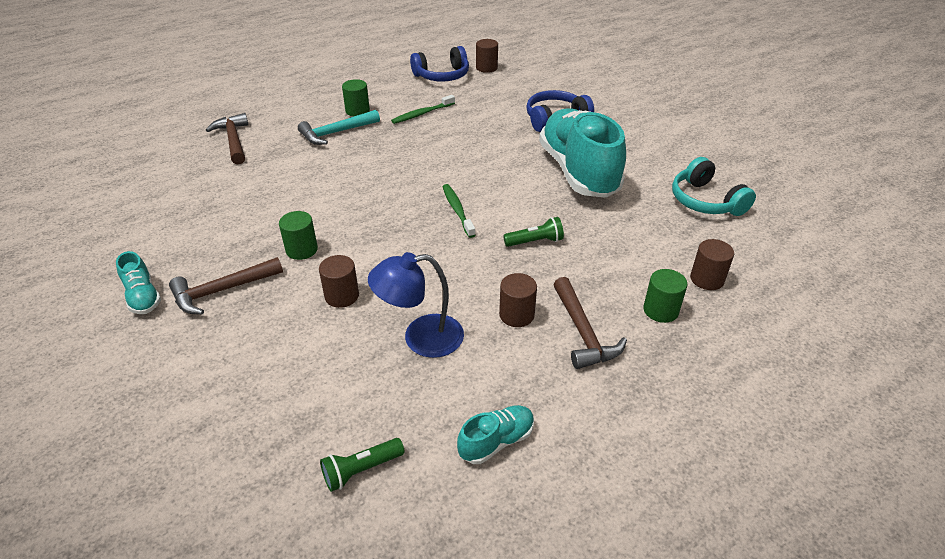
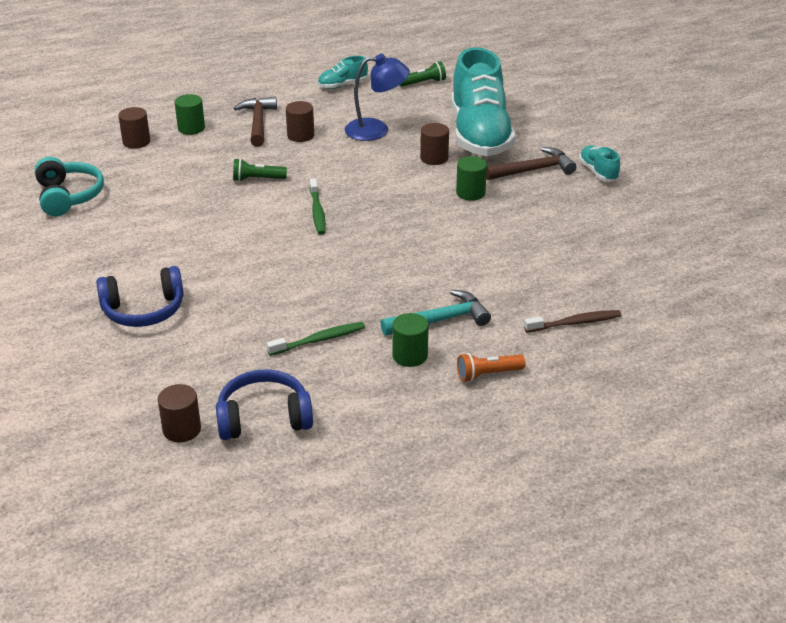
camera: 170 degrees left, 5 degrees down
brown hammer [206,113,249,165] -> brown toothbrush [524,310,621,332]
turquoise shoe [539,108,626,198] -> turquoise shoe moved to [451,47,516,156]
none -> orange flashlight [457,353,526,382]

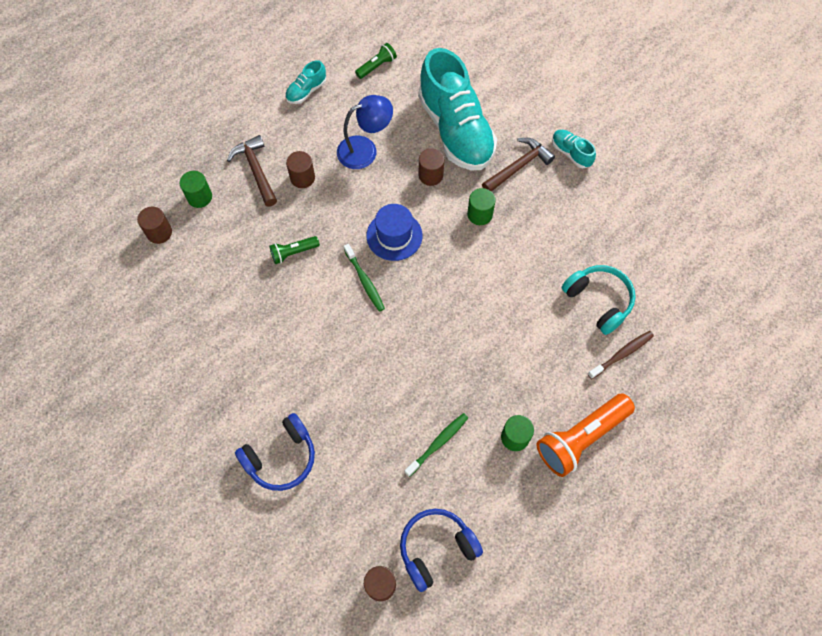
camera: 20 degrees left, 30 degrees up
turquoise headphones [35,157,104,216] -> turquoise headphones moved to [562,265,636,335]
turquoise hammer [380,290,491,336] -> none
orange flashlight [457,353,526,382] -> orange flashlight [537,393,635,477], size x1.96
none -> blue hat [366,204,422,261]

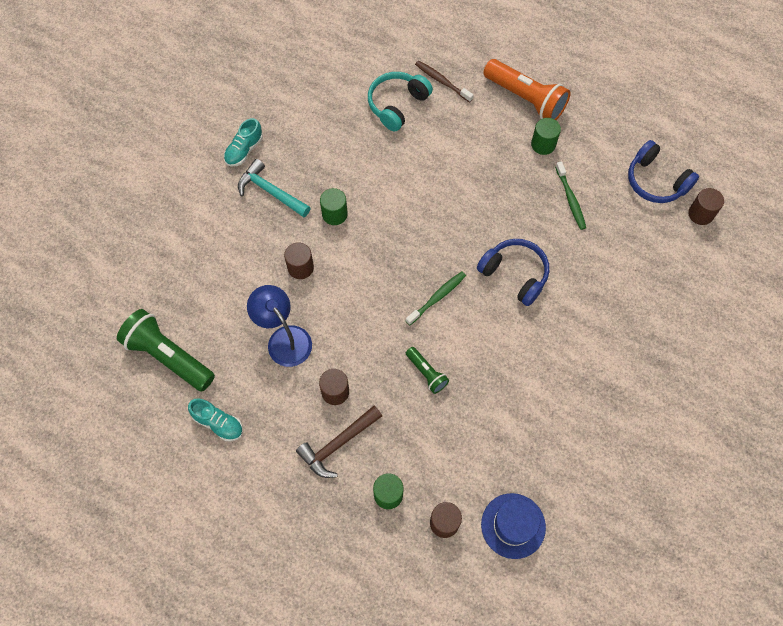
camera: 105 degrees left, 0 degrees up
blue headphones [235,413,315,491] -> blue headphones moved to [477,239,549,306]
green flashlight [355,43,397,79] -> green flashlight [117,309,215,391], size x1.96
blue hat [366,204,422,261] -> blue hat moved to [481,493,546,559]
green toothbrush [405,413,468,477] -> green toothbrush turned 135 degrees counterclockwise [555,161,586,230]
turquoise shoe [418,48,497,170] -> none
brown hammer [482,138,555,192] -> turquoise hammer [238,159,311,217]

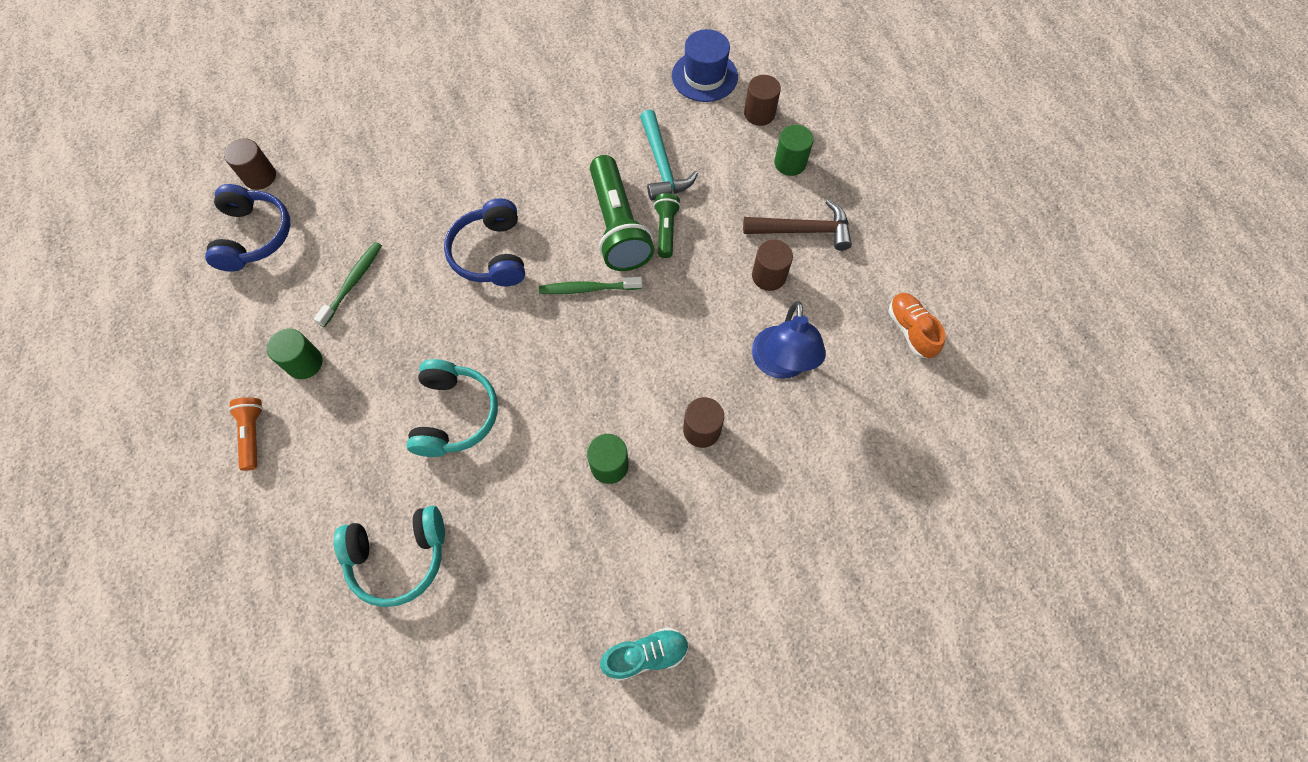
camera: 140 degrees left, 0 degrees up
green flashlight [117,309,215,391] -> green flashlight moved to [590,155,654,271]
turquoise shoe [188,398,243,441] -> orange shoe [888,293,946,358]
turquoise hammer [238,159,311,217] -> turquoise hammer moved to [640,110,698,200]
brown toothbrush [415,61,474,102] -> none
orange flashlight [483,59,571,120] -> orange flashlight [228,397,263,471], size x0.51
none -> turquoise headphones [407,359,498,457]

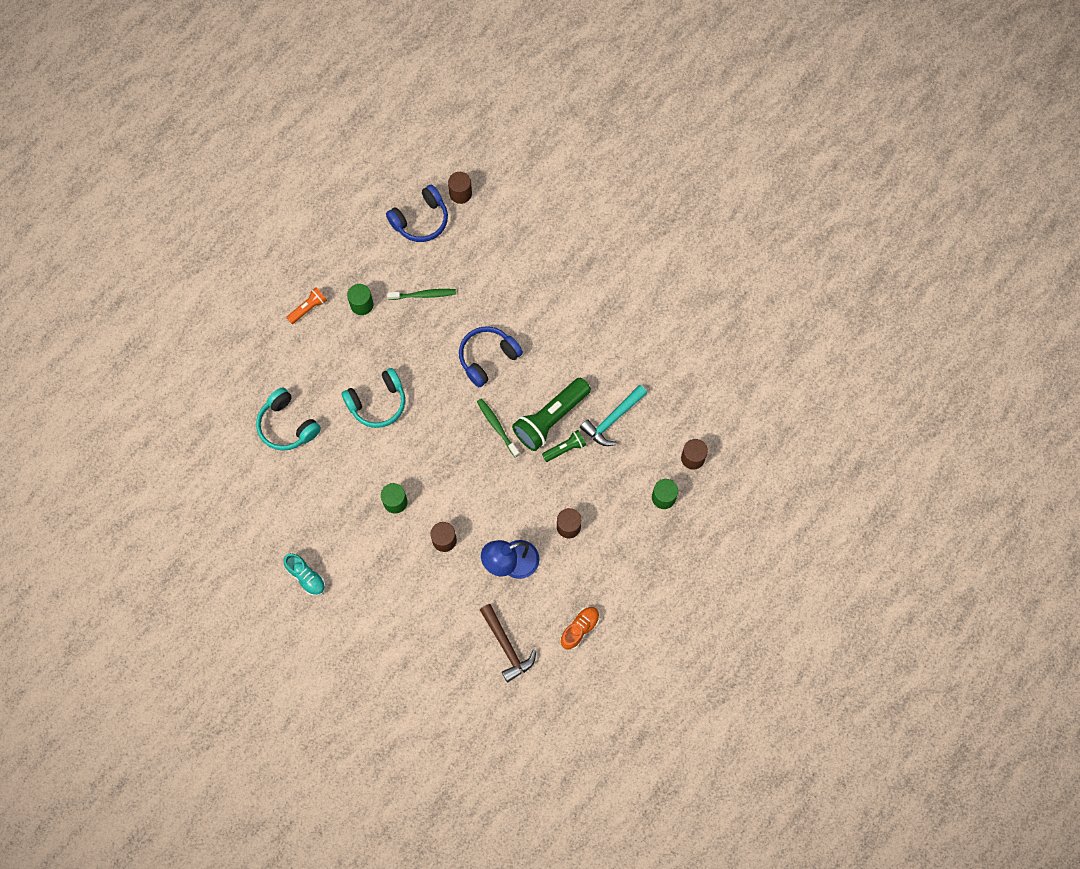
camera: 60 degrees right, 5 degrees up
blue hat [672,29,738,102] -> none
brown hammer [743,200,852,251] -> brown hammer moved to [480,604,536,683]

